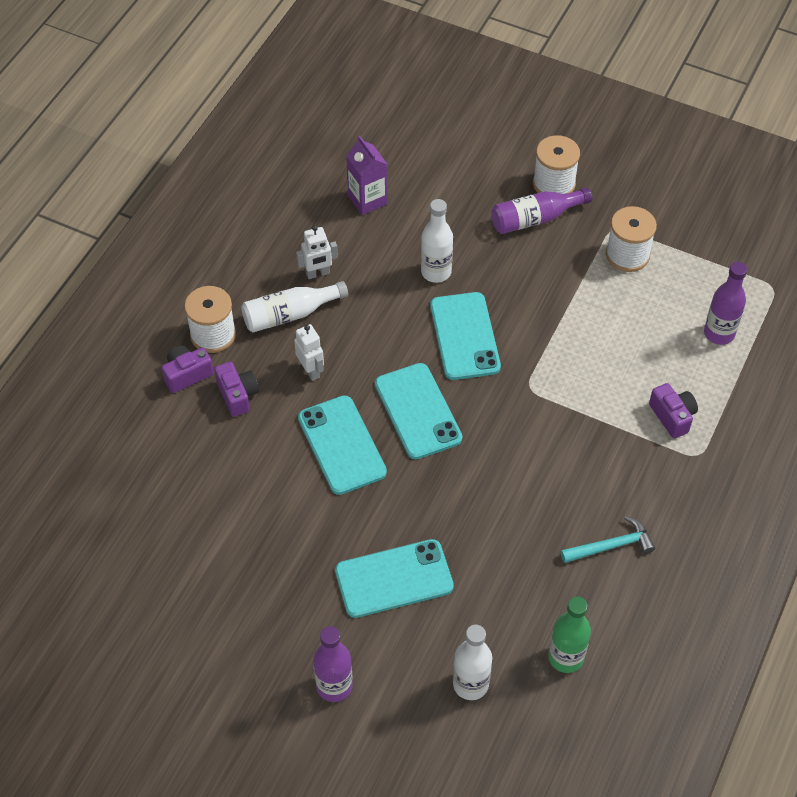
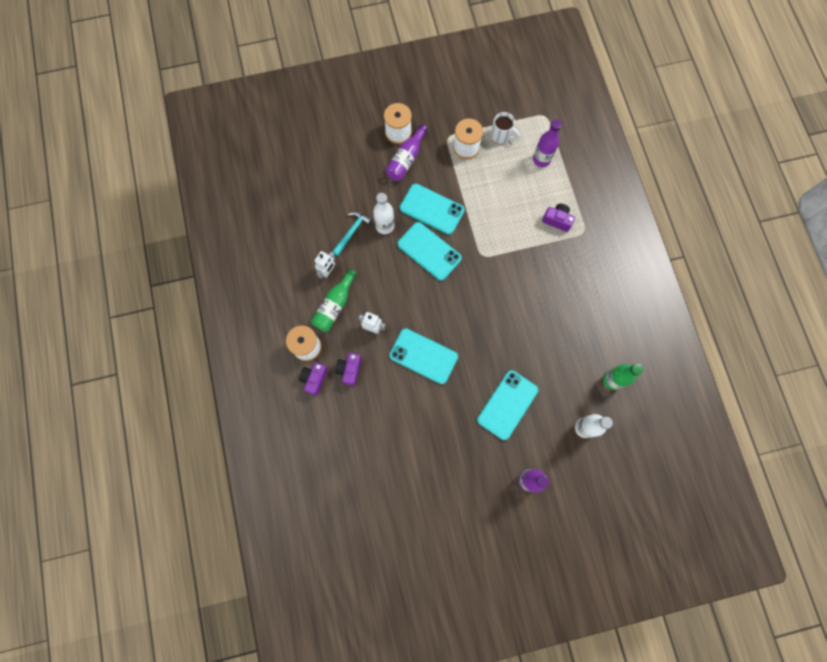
camera: 40 degrees left, 20 degrees up
purple camera [214,362,259,417] -> purple camera turned 105 degrees counterclockwise [335,353,362,386]
white bottle [241,281,348,332] -> green bottle [311,269,357,332]
purple carton [346,136,388,215] -> none
turquoise phone [375,363,462,459] -> turquoise phone moved to [400,184,465,235]
turquoise hammer [561,516,655,563] -> turquoise hammer moved to [332,211,372,256]
none -> white mug [491,112,520,143]

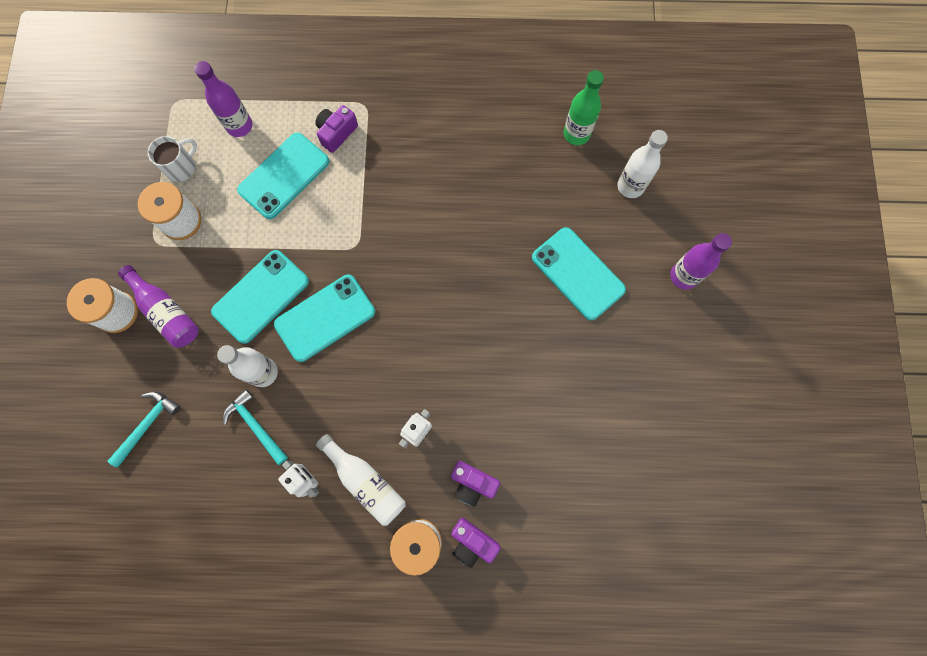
camera: 75 degrees left, 0 degrees up
green bottle [311,269,357,332] -> white bottle [316,434,406,526]
turquoise phone [389,328,458,384] -> turquoise phone moved to [237,133,329,219]
none -> turquoise hammer [108,391,181,468]

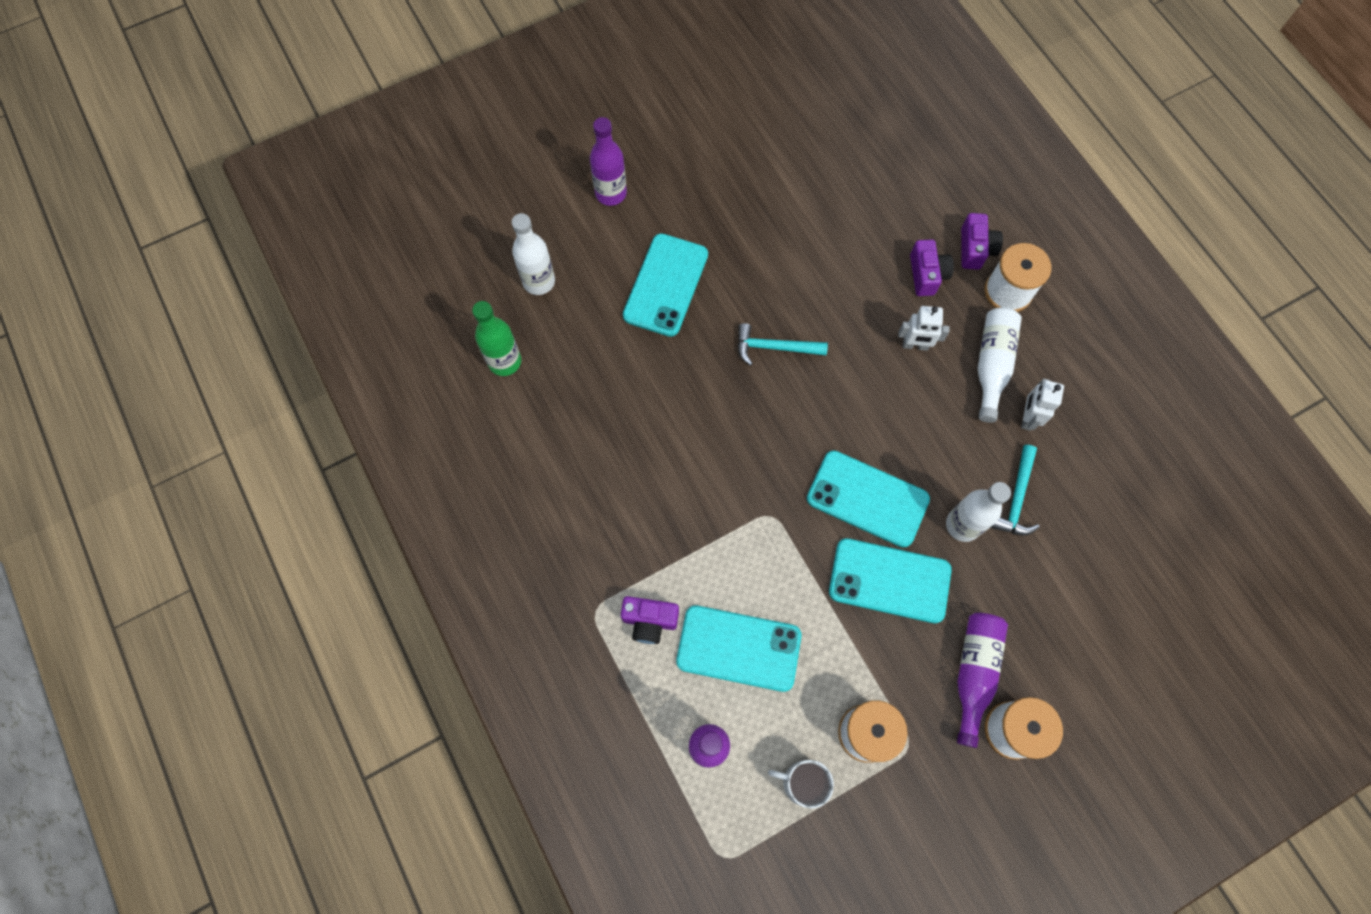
camera: 120 degrees left, 5 degrees down
turquoise hammer [108,391,181,468] -> turquoise hammer moved to [737,323,828,366]

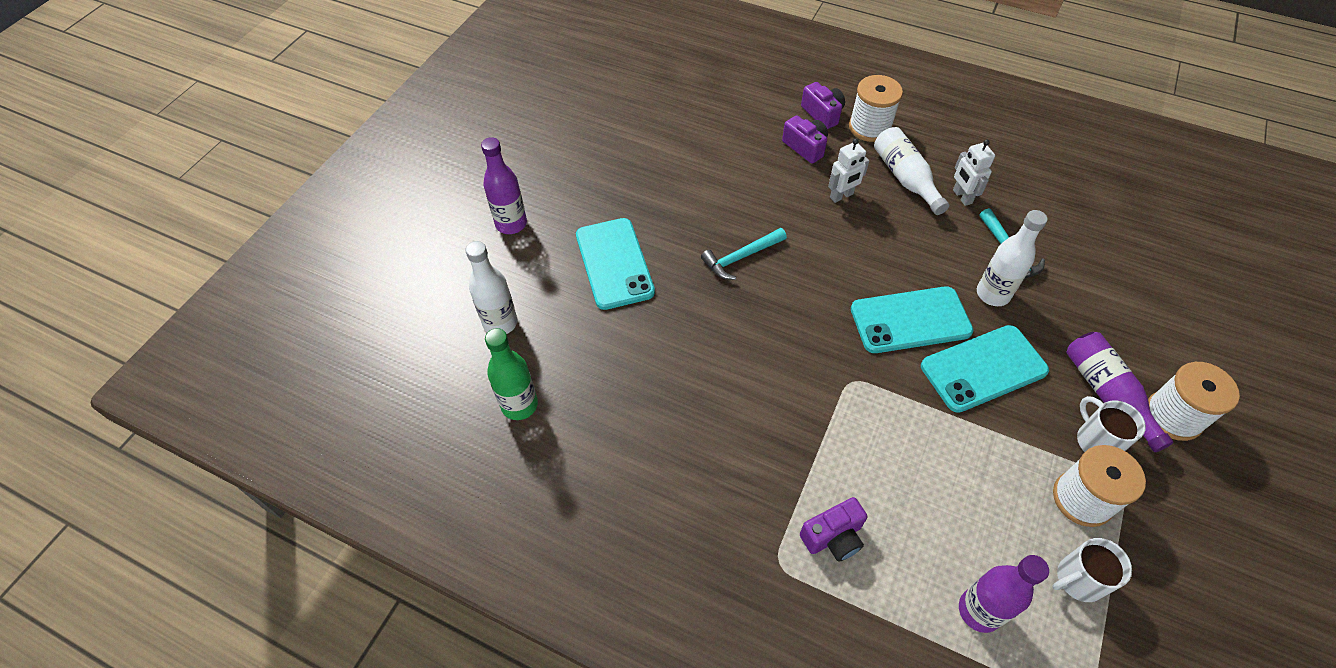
camera: 35 degrees left, 15 degrees down
turquoise phone [676,605,802,692] -> none
none -> white mug [1077,396,1146,452]

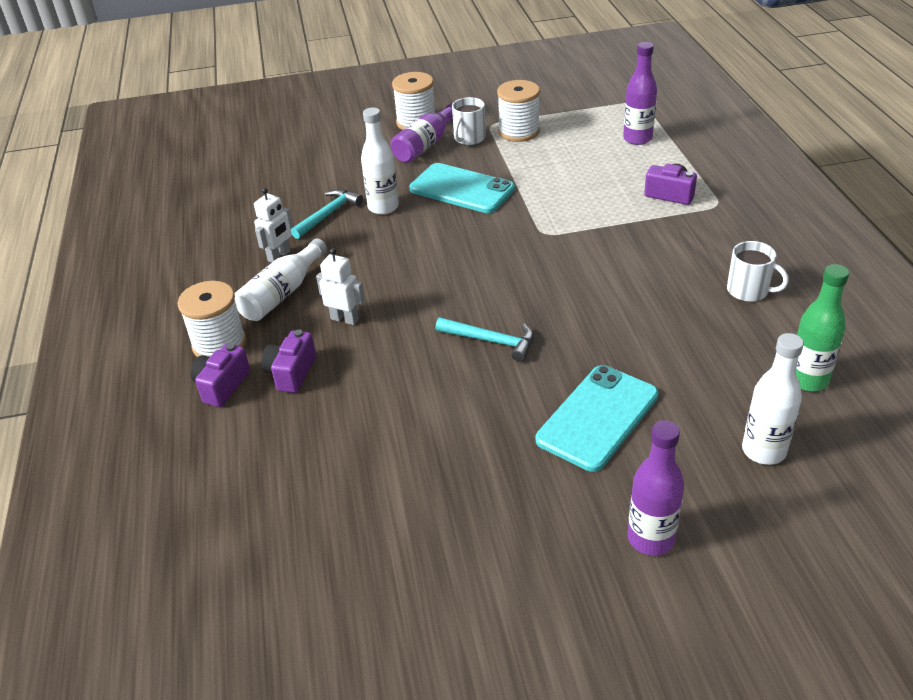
camera: 125 degrees left, 15 degrees down
turquoise phone [851,286,973,353] -> none
white mug [1053,538,1132,602] -> white mug moved to [727,241,789,302]

